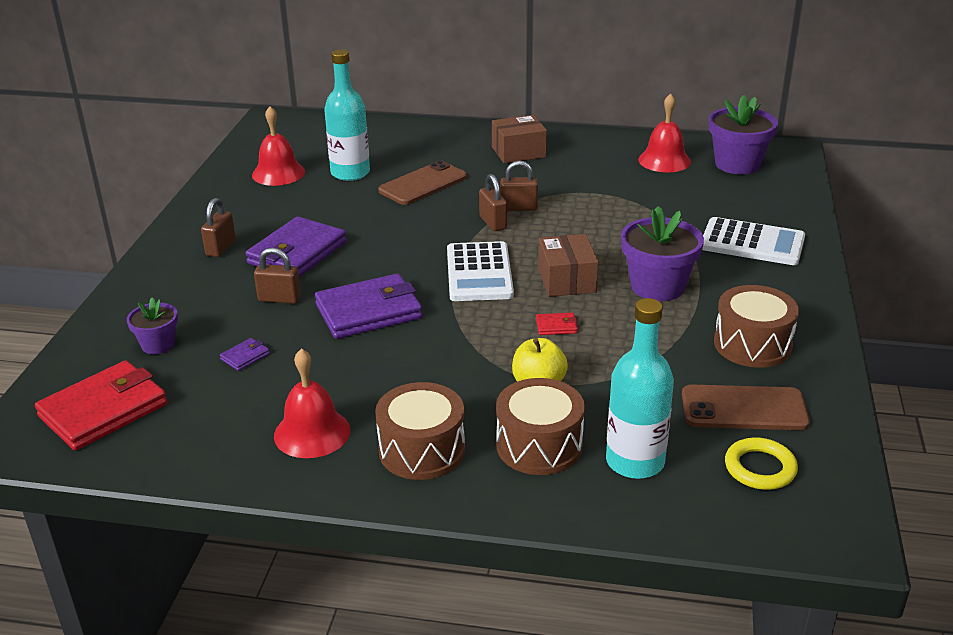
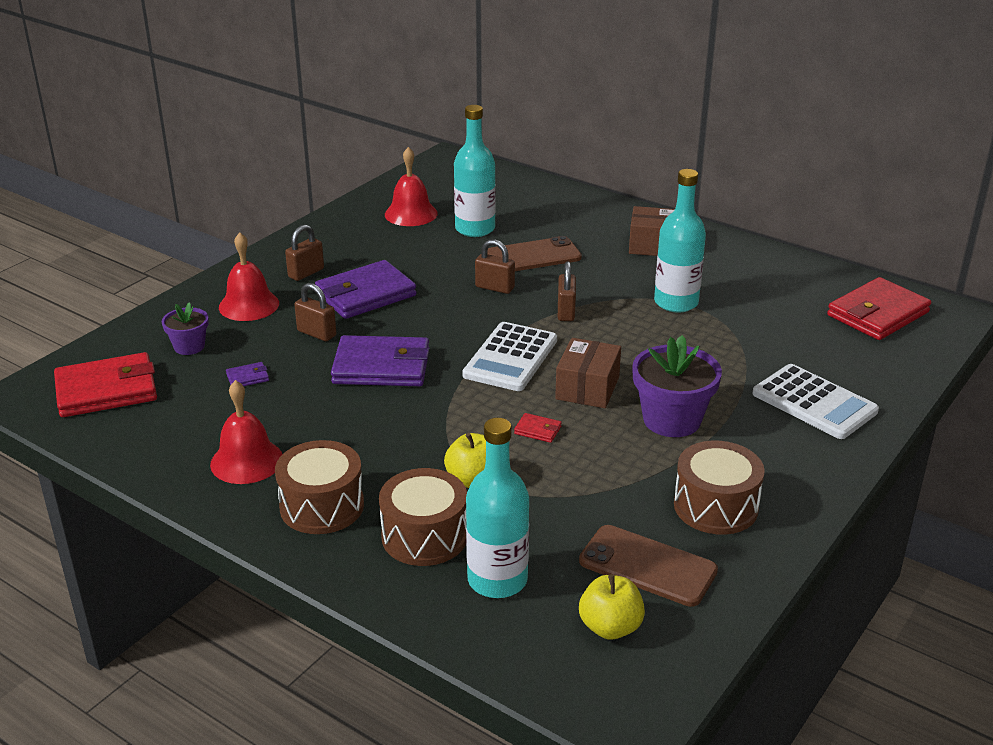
camera: 25 degrees right, 0 degrees up
brown padlock [500,160,538,211] -> brown padlock moved to [475,239,515,294]
red bell [638,93,691,172] -> red bell moved to [219,232,279,321]
purple flower pot [709,95,778,174] -> red wallet [827,277,931,340]
yellow ring [725,438,798,490] -> yellow apple [579,574,645,640]
none -> turquoise bottle [654,169,706,313]

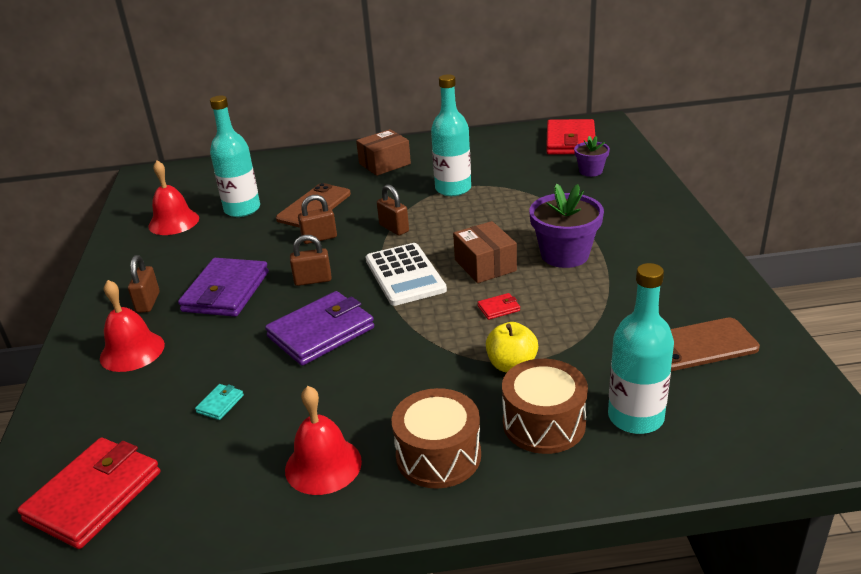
camera: 40 degrees left, 0 degrees up
purple flower pot [162,302,209,355] -> purple flower pot moved to [574,136,610,177]
purple wallet [226,362,269,386] -> turquoise wallet [195,384,244,420]
brown padlock [294,283,336,341] -> brown padlock moved to [290,235,332,286]
yellow apple [579,574,645,640] -> none
brown drum [674,441,765,535] -> none
white calculator [752,364,879,439] -> none

